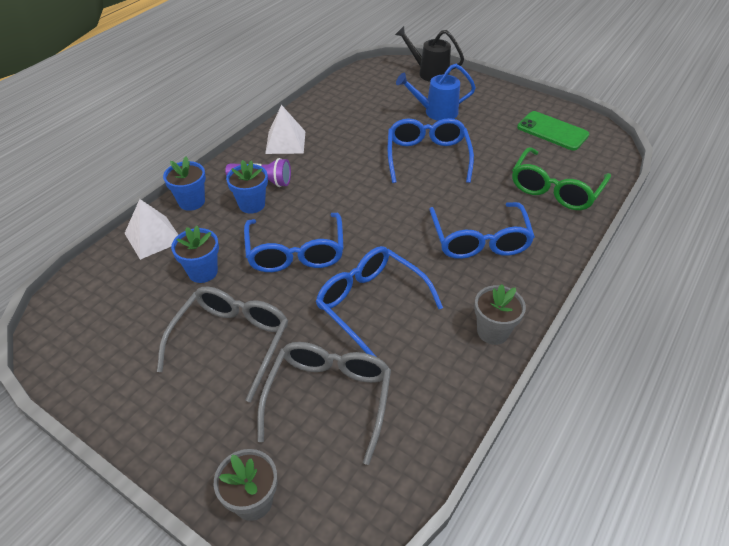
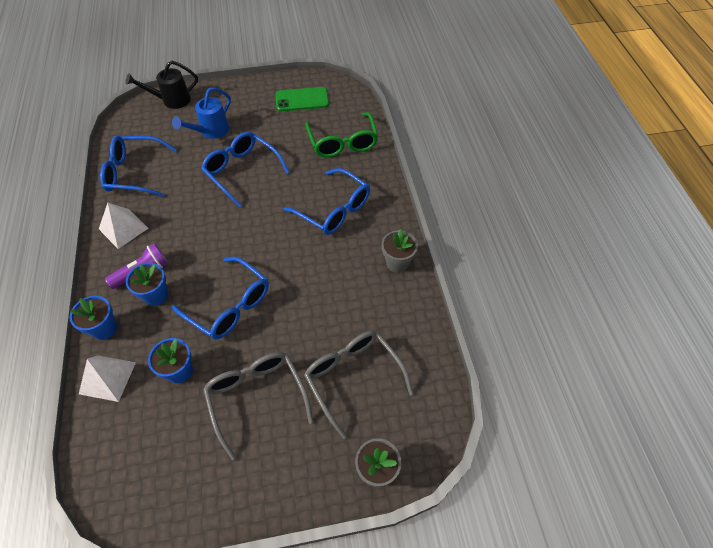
camera: 45 degrees left, 10 degrees up
blue glasses [316,246,443,357] -> blue glasses moved to [100,136,177,197]

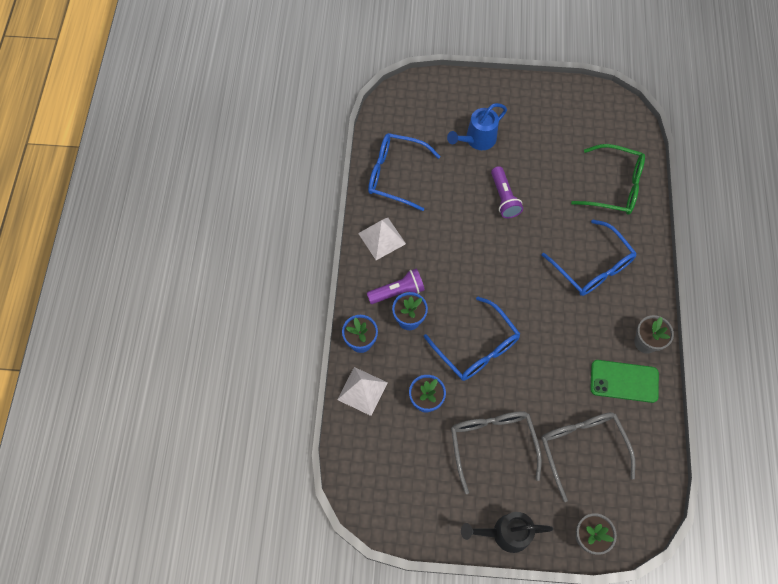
camera: 15 degrees right, 10 degrees up
black watering can [126,61,198,109] -> black watering can moved to [461,512,553,553]
blue glasses [201,132,290,208] -> purple flashlight [491,166,523,218]
green phone [275,87,329,111] -> green phone moved to [590,360,659,403]
green glasses [305,112,378,157] -> green glasses turned 75 degrees counterclockwise [571,144,645,215]

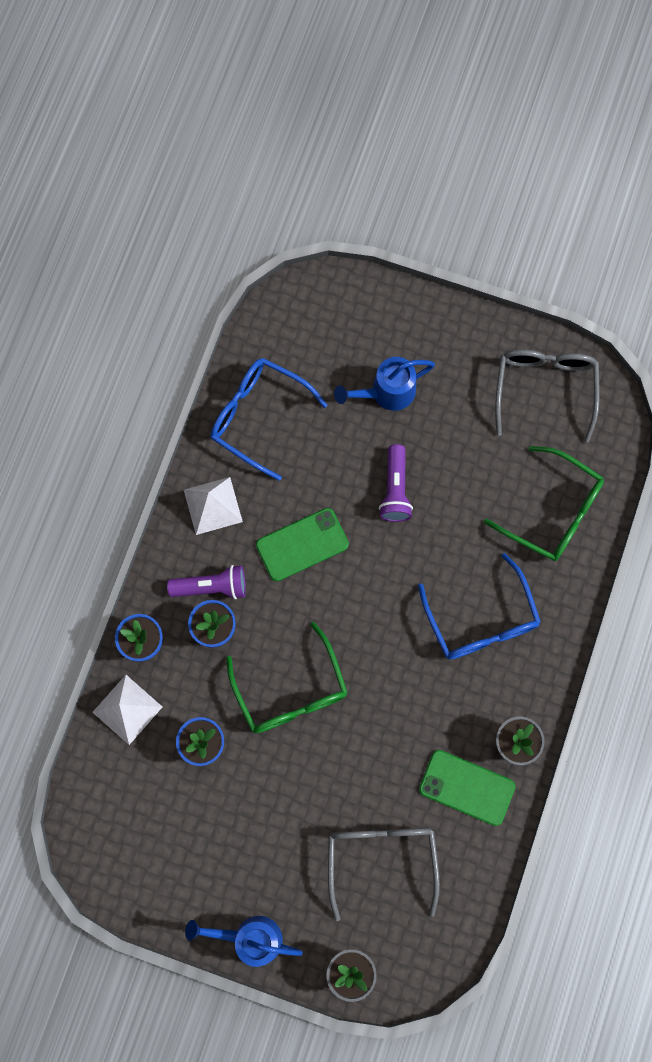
camera: 15 degrees right, 10 degrees up
blue glasses [424,296,520,381] -> green glasses [226,622,348,733]
grey glasses [451,411,542,494] -> grey glasses moved to [495,350,600,443]
black watering can [461,512,553,553] -> blue watering can [185,916,303,967]
none -> green phone [256,508,349,581]

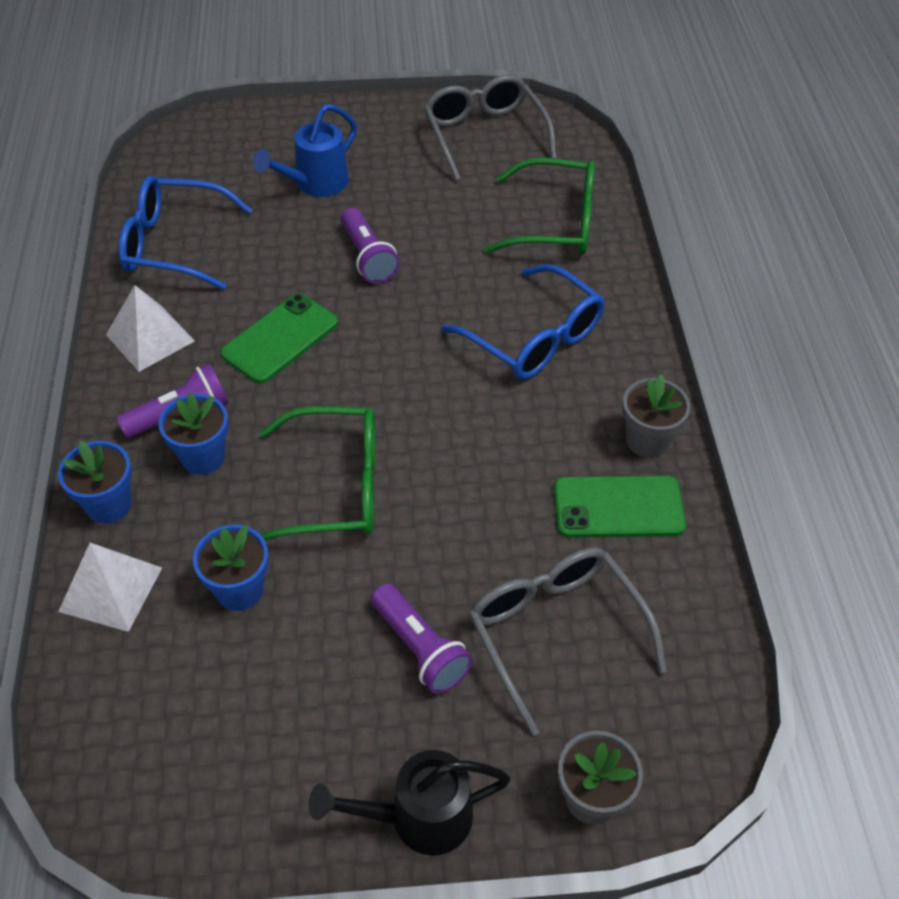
camera: 25 degrees left, 25 degrees down
blue watering can [185,916,303,967] -> black watering can [308,750,510,856]
green glasses [226,622,348,733] -> green glasses turned 45 degrees counterclockwise [260,406,375,541]
none -> purple flashlight [371,584,473,694]

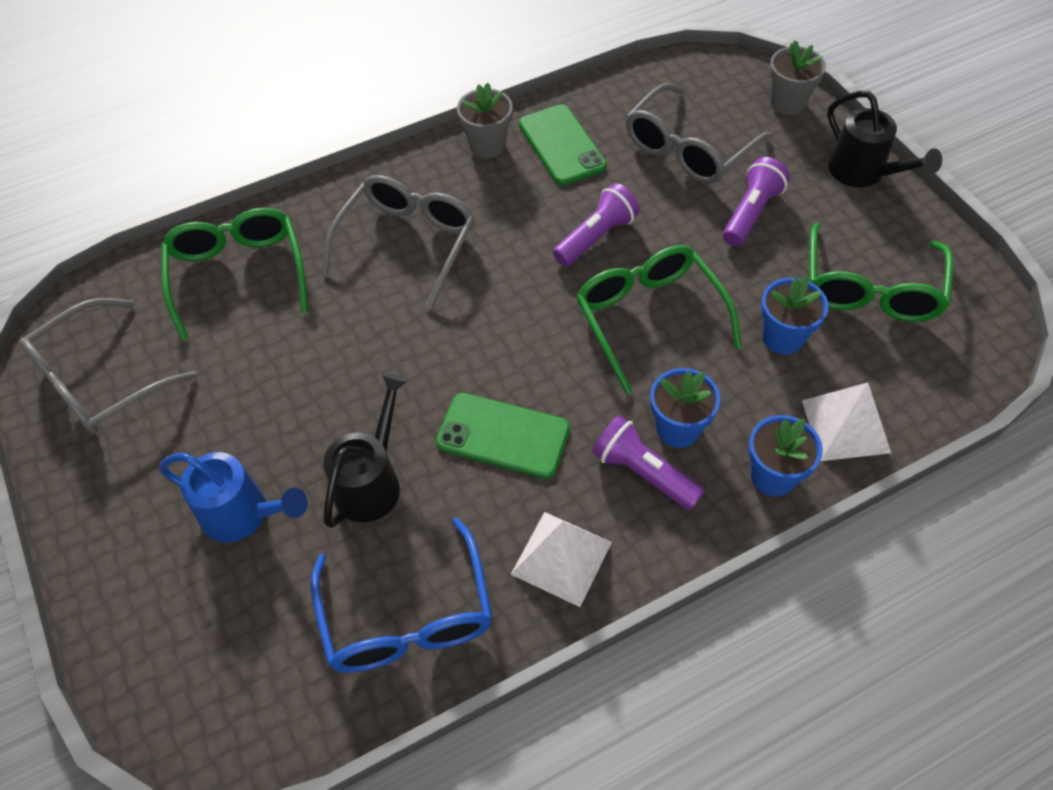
camera: 110 degrees left, 5 degrees up
purple flashlight [341,208,400,283] -> purple flashlight moved to [553,183,640,267]
blue glasses [441,264,605,379] -> grey glasses [322,175,475,309]
none -> black watering can [323,373,409,528]
none -> green glasses [809,223,953,322]

